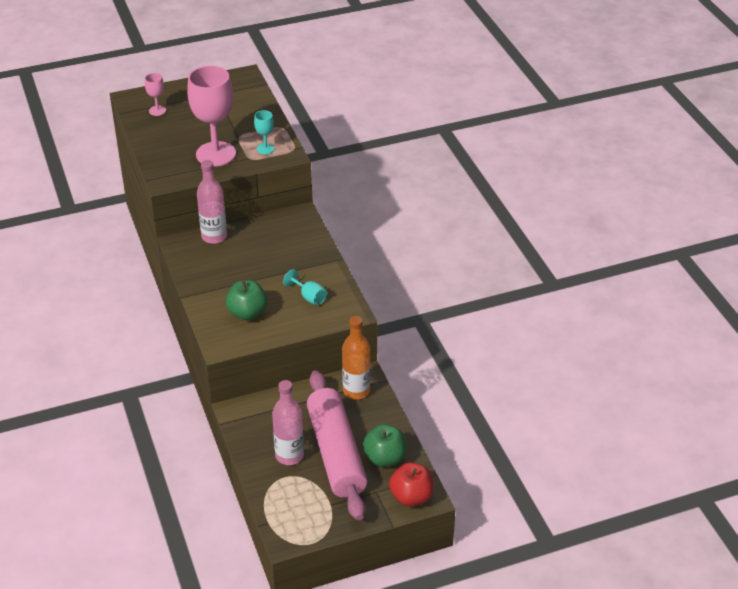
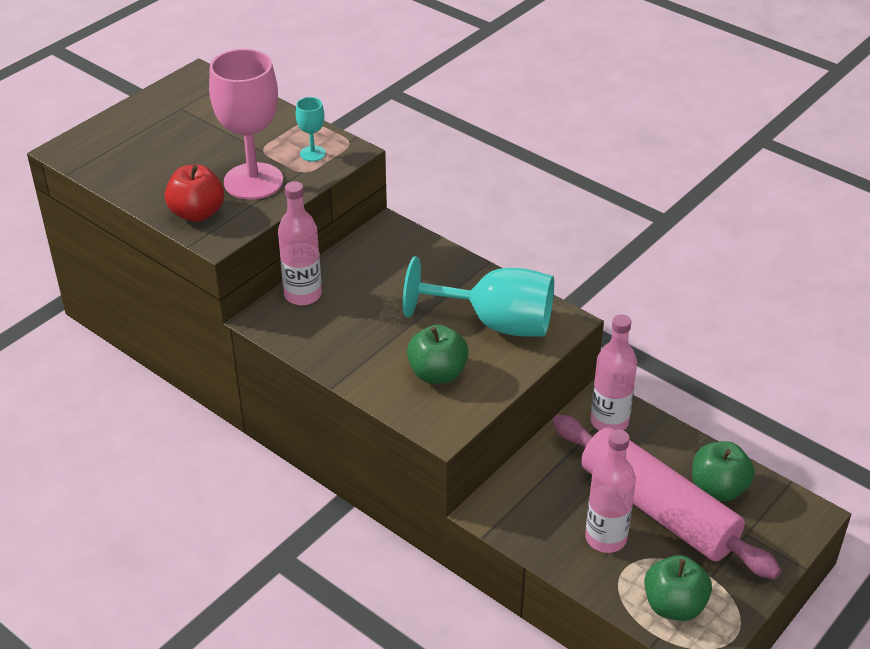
camera: 30 degrees left, 0 degrees up
pink goblet [145,73,166,116] -> none
turquoise goblet [283,269,327,306] -> turquoise goblet [403,256,554,337], size x2.24
orange bottle [342,316,371,399] -> pink bottle [591,314,637,431]
red apple [389,462,434,506] -> red apple moved to [165,165,224,222]
none -> green apple [644,555,712,621]

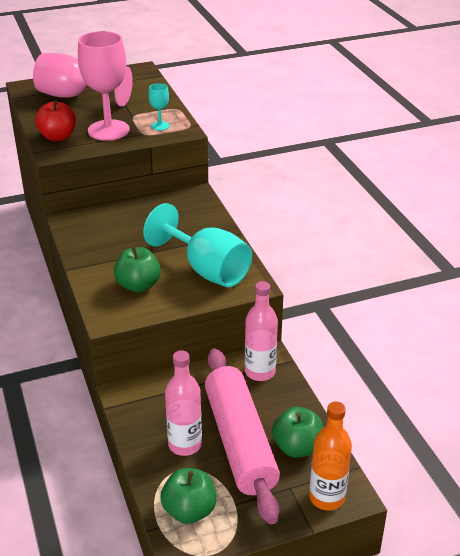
camera: 30 degrees right, 5 degrees down
pink bottle [278,181,322,305] -> none
none -> pink goblet [33,53,133,107]
none -> orange bottle [309,402,352,511]

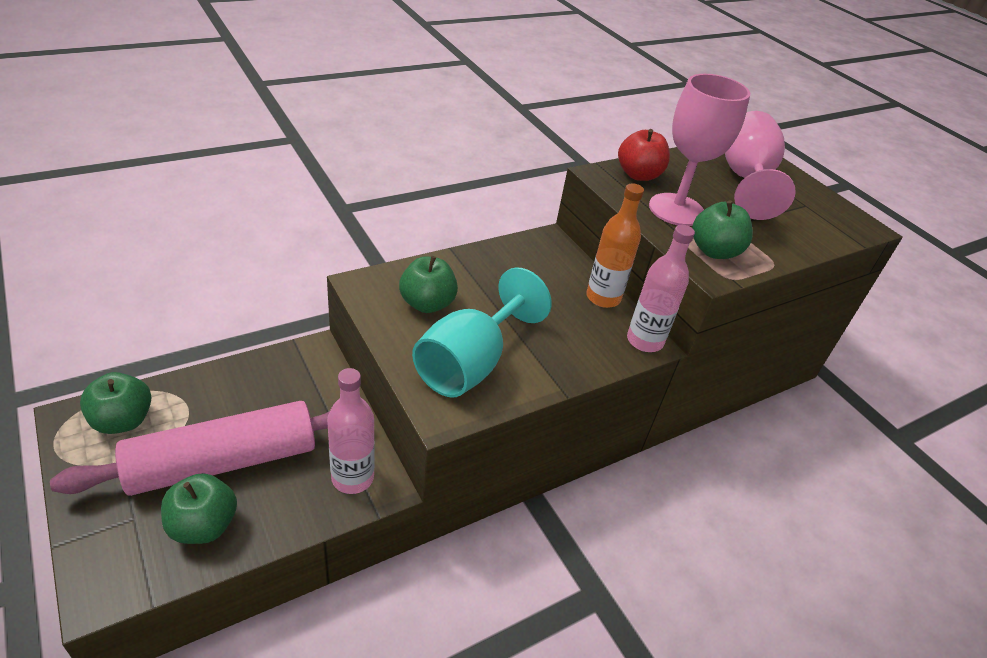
camera: 75 degrees right, 5 degrees up
turquoise goblet [148,83,170,131] -> green apple [692,201,753,259]
pink bottle [165,350,202,456] -> pink bottle moved to [627,225,695,352]
orange bottle [309,402,352,511] -> orange bottle moved to [586,183,644,308]

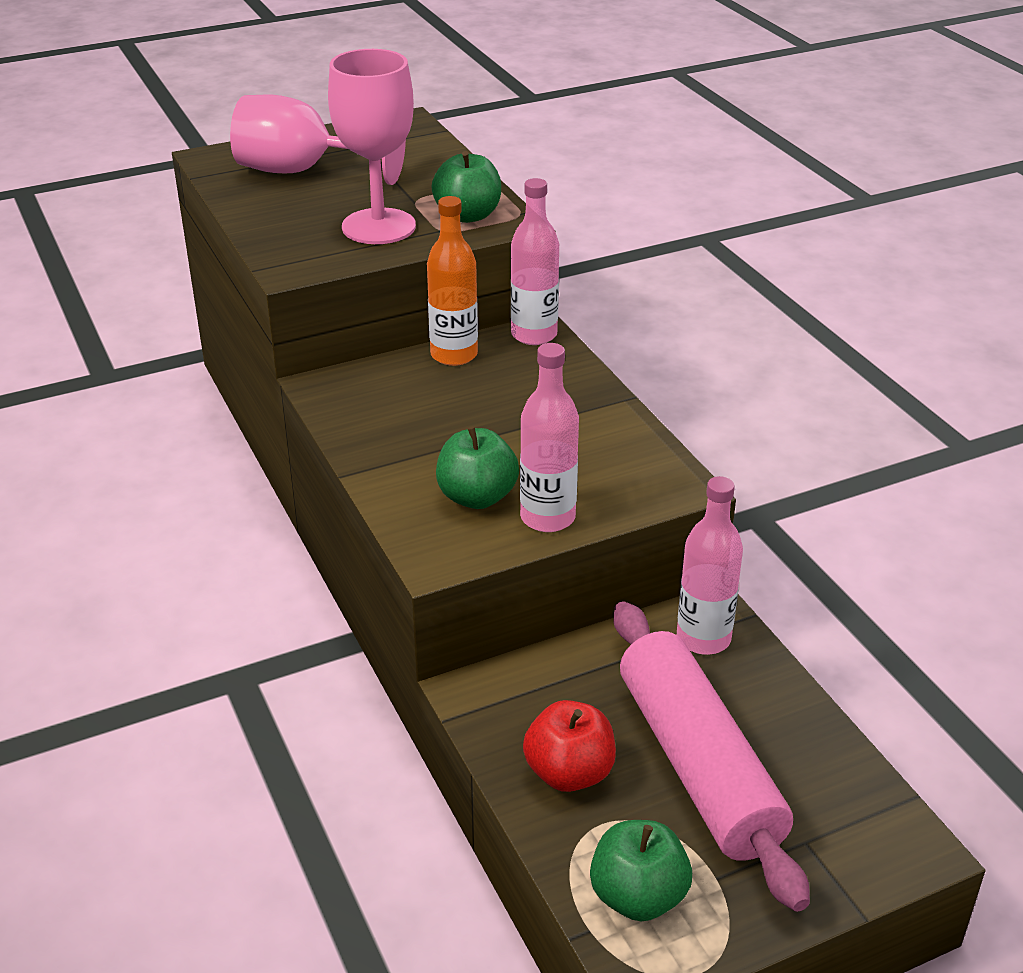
camera: 80 degrees left, 5 degrees down
green apple [161,473,237,544] -> none
turquoise goblet [412,268,552,398] -> none
red apple [618,129,670,181] -> red apple moved to [523,700,616,792]
none -> pink bottle [520,343,579,532]

